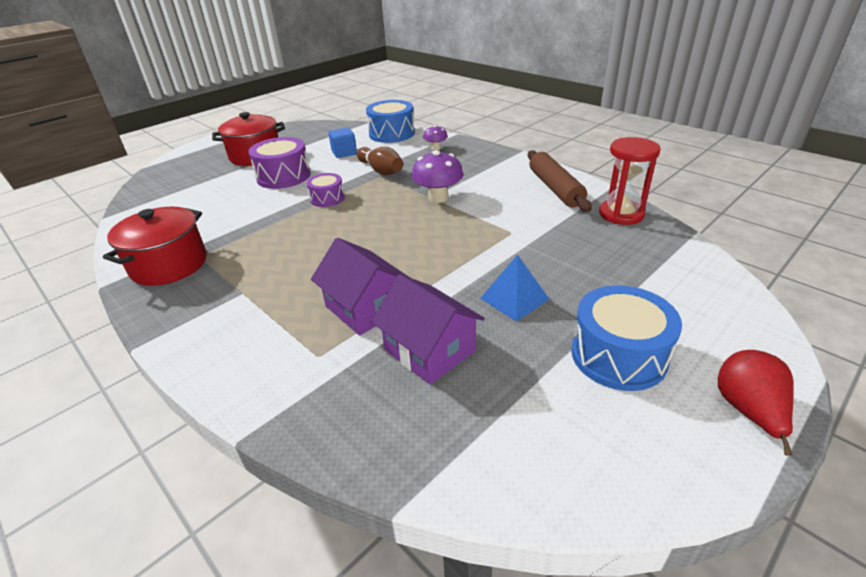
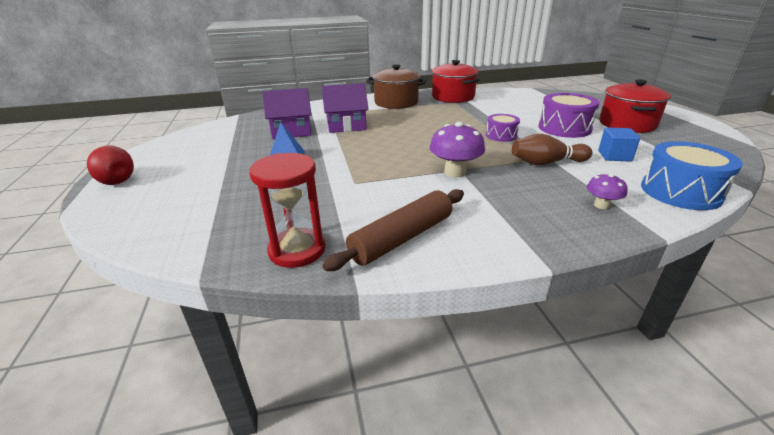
camera: 120 degrees right, 5 degrees down
brown rolling pin [528,150,592,212] -> brown rolling pin turned 60 degrees counterclockwise [322,189,464,271]
blue drum [571,285,682,391] -> none
none -> brown pot [366,64,426,109]

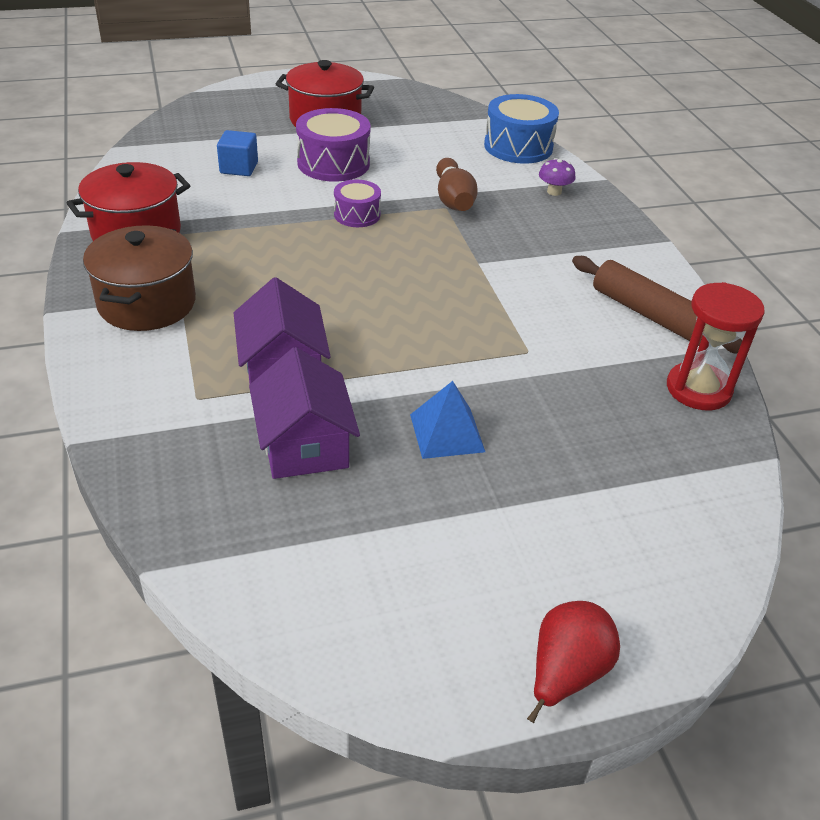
camera: 95 degrees left, 10 degrees up
purple mushroom [429,122,485,177] -> none
blue cube [598,128,640,162] -> blue cube moved to [217,130,258,176]

